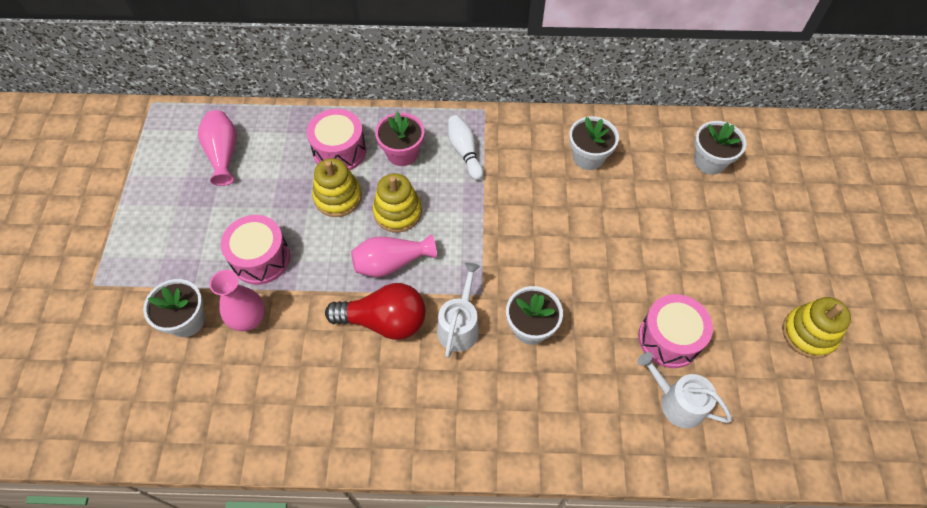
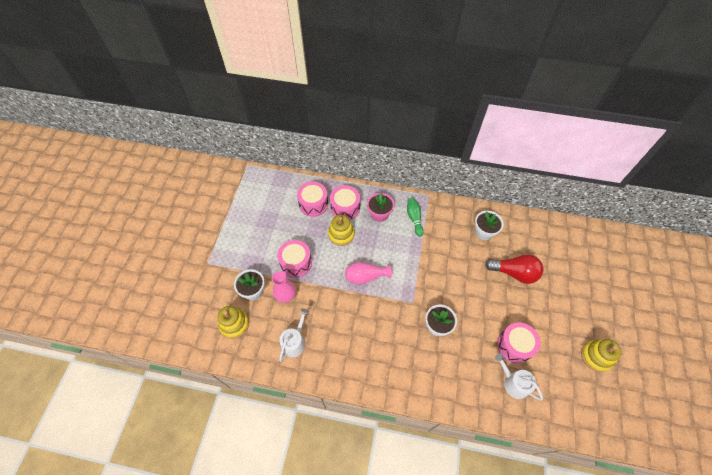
camera: 10 degrees right, 0 degrees up
pink vase [198,110,237,186] -> none
red light bulb [325,283,426,340] -> red light bulb moved to [485,254,543,284]
yellow stacking toy [373,173,422,233] -> yellow stacking toy moved to [217,306,249,339]
white watering can [437,262,480,358] -> white watering can moved to [279,308,309,362]
white bowling pin [448,115,484,180] -> green bowling pin [407,198,424,237]
white flower pot [694,121,747,175] -> none
none -> pink drum [297,182,328,217]

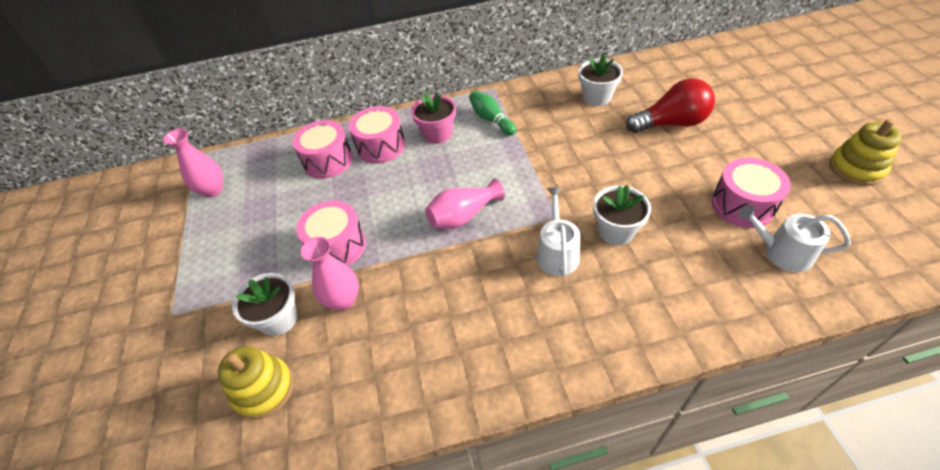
camera: 20 degrees left, 10 degrees down
white watering can [279,308,309,362] -> white watering can moved to [537,187,580,277]
yellow stacking toy [328,215,355,246] -> none
none -> pink vase [163,128,223,198]

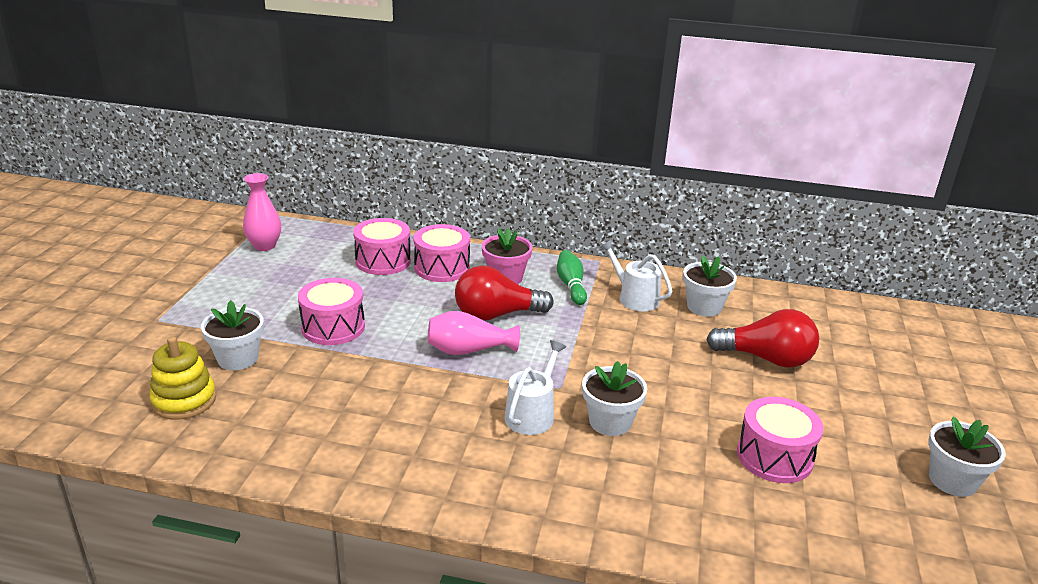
camera: 20 degrees right, 20 degrees down
pink vase [301,237,359,311] -> none
white watering can [738,205,851,272] -> white watering can moved to [600,240,672,311]
yellow stacking toy [829,119,902,186] -> white flower pot [928,417,1006,497]
none -> red light bulb [455,266,554,321]

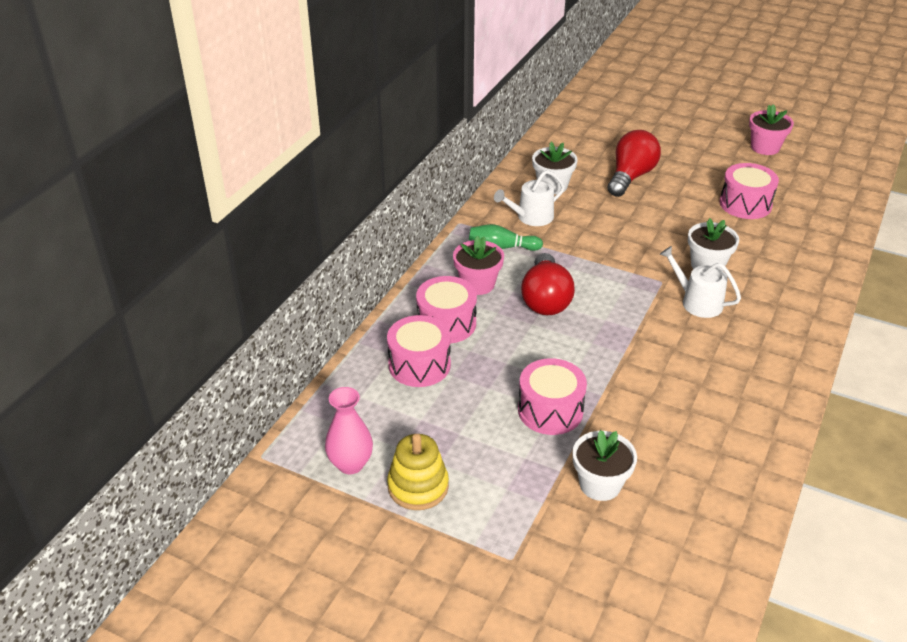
camera: 75 degrees left, 10 degrees up
yellow stacking toy [149,336,216,420] -> yellow stacking toy moved to [387,434,449,510]
pink vase [428,311,520,355] -> none
white flower pot [928,417,1006,497] -> pink flower pot [749,104,794,155]

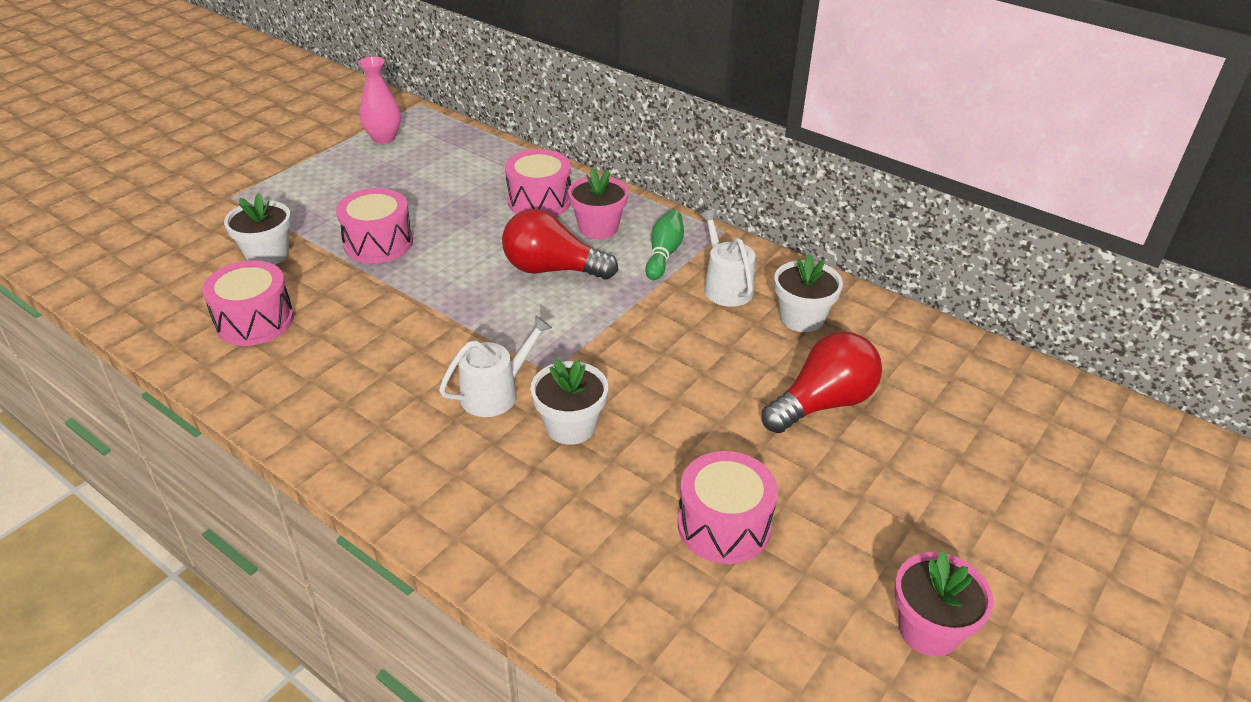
camera: 100 degrees right, 0 degrees up
pink drum [387,315,451,387] -> pink drum moved to [202,260,294,346]
yellow stacking toy [387,434,449,510] -> none
red light bulb [607,130,661,197] -> red light bulb turned 75 degrees counterclockwise [762,332,882,433]

